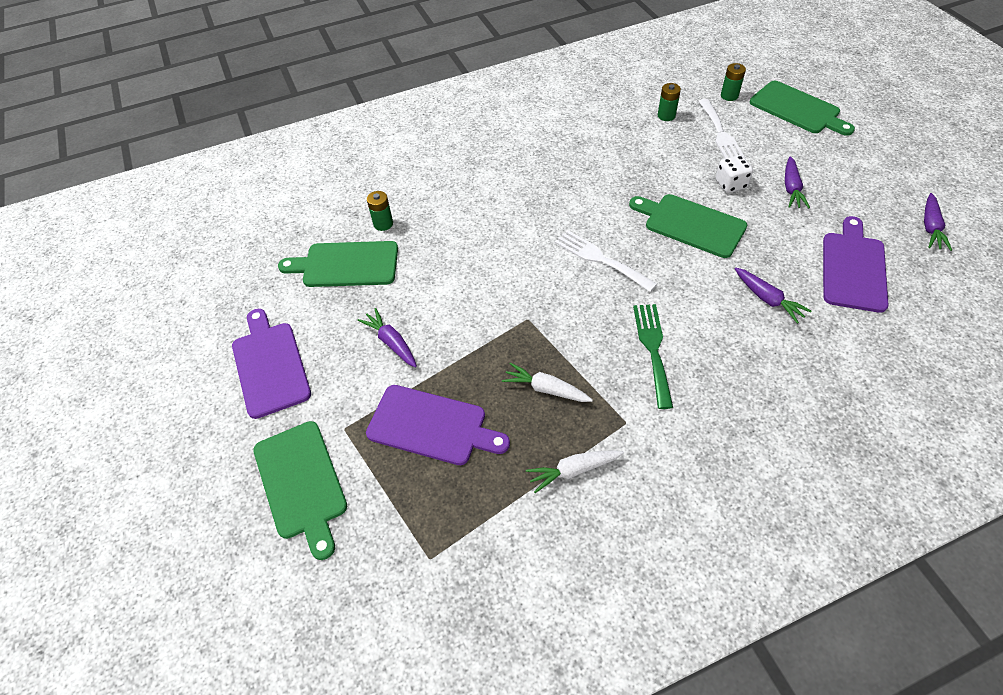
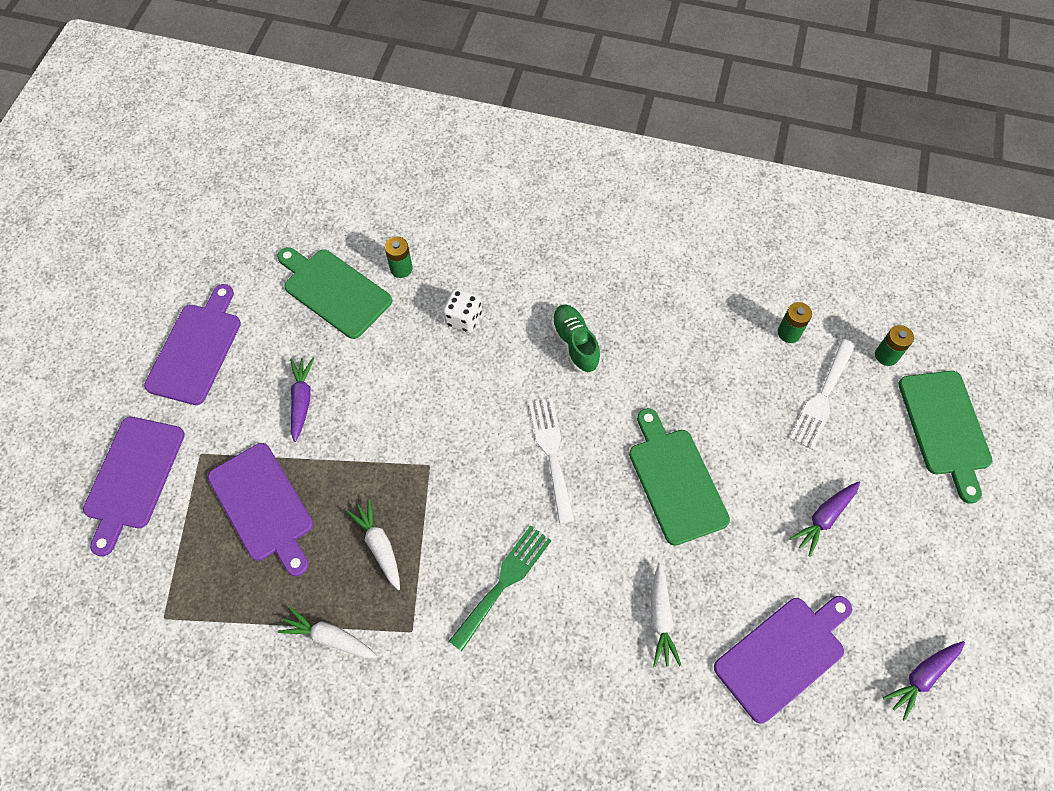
camera: 35 degrees right, 10 degrees up
green cutting board [253,421,347,560] -> purple cutting board [83,417,185,556]
white dice [716,155,753,193] -> white dice moved to [443,289,482,333]
purple carrot [735,267,811,324] -> white carrot [650,563,681,667]
none -> green shoe [551,304,601,374]

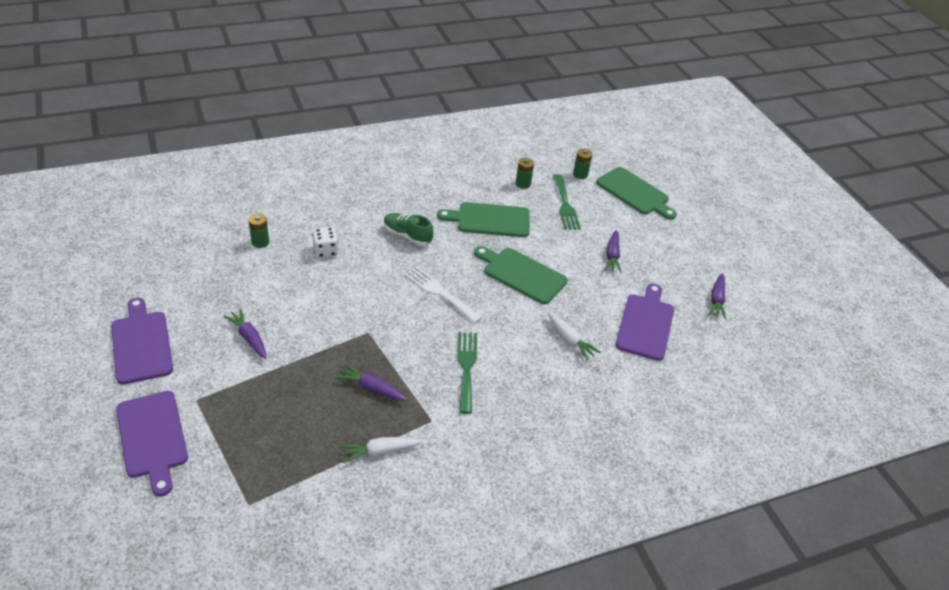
camera: 40 degrees left, 20 degrees down
purple cutting board [208,443,313,576] -> none
green cutting board [277,247,392,339] -> green cutting board moved to [437,202,530,237]
white carrot [346,499,400,590] -> purple carrot [335,363,407,401]
white fork [790,339,856,450] -> green fork [553,174,581,230]

